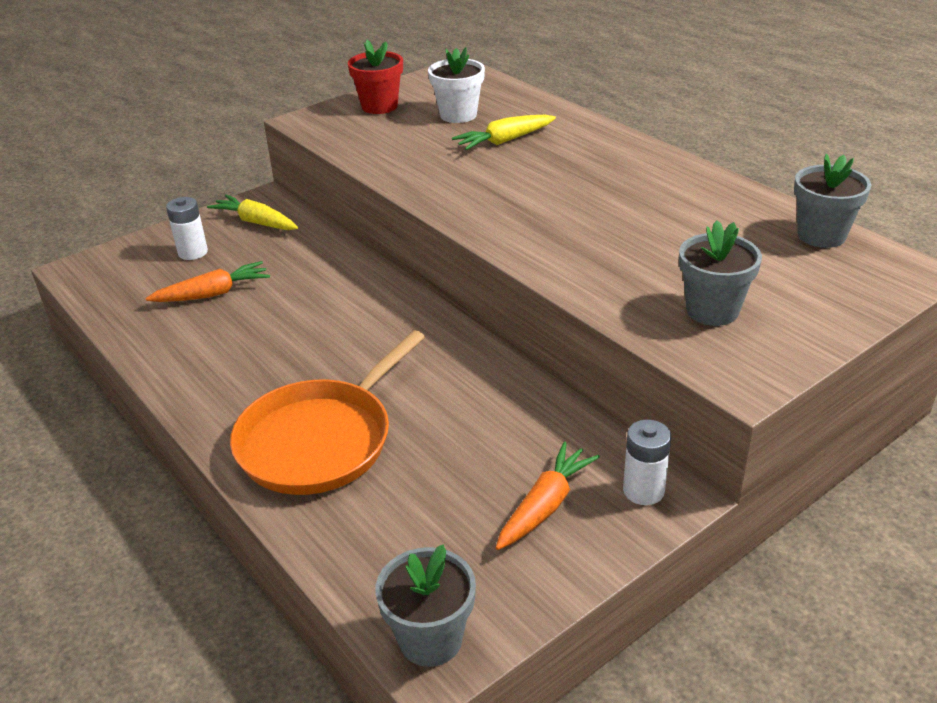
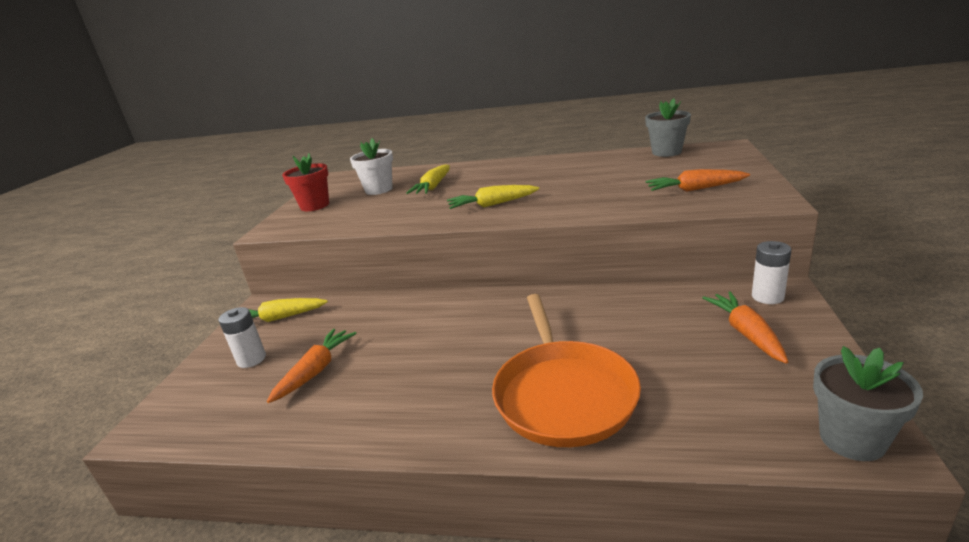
camera: 40 degrees left, 10 degrees down
grey flower pot [679,220,762,326] -> orange carrot [646,169,750,192]
none -> yellow carrot [447,185,539,209]

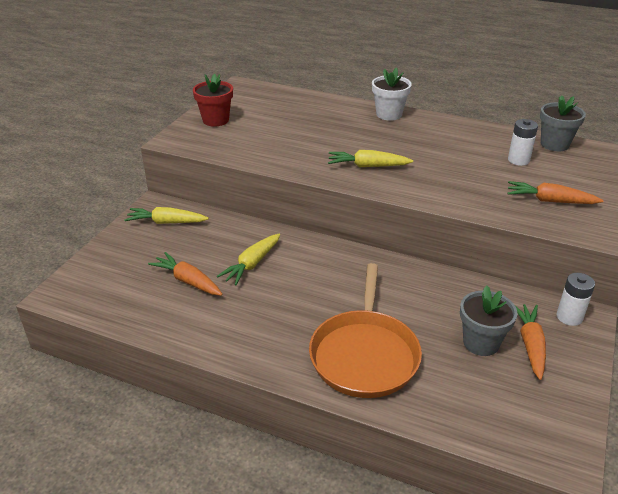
camera: 10 degrees right, 10 degrees up
white battery [218,307,266,368] -> white battery moved to [508,119,538,166]
orange carrot [267,329,357,403] -> orange carrot turned 90 degrees counterclockwise [148,252,223,296]
white flower pot [350,138,393,195] -> white flower pot moved to [372,67,412,121]
yellow carrot [406,165,450,194] -> yellow carrot moved to [217,233,280,285]
grey flower pot [813,346,923,461] -> grey flower pot moved to [460,286,518,356]

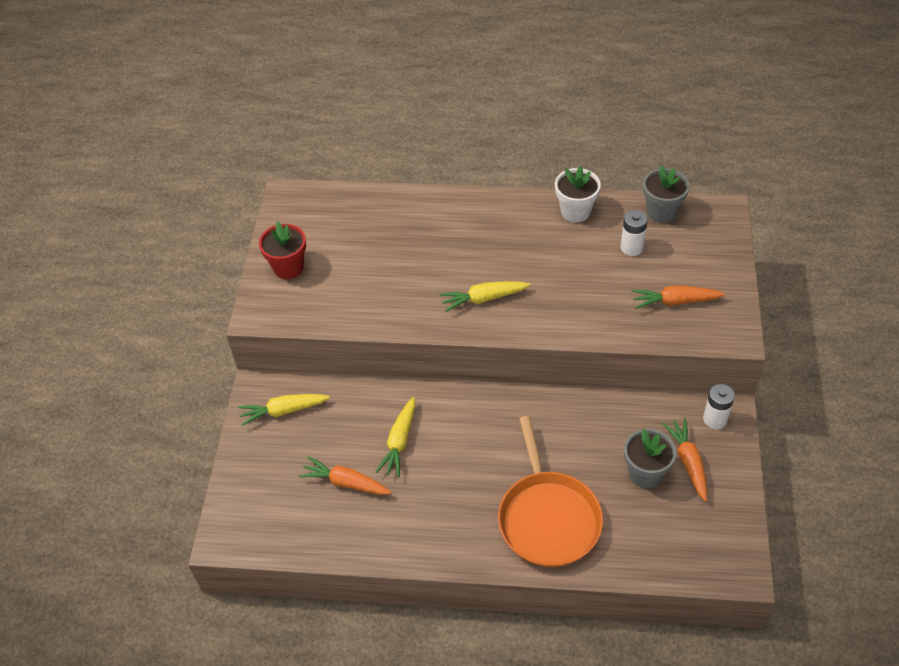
camera: 15 degrees left, 15 degrees up
white flower pot [372,67,412,121] -> white flower pot moved to [555,166,601,222]

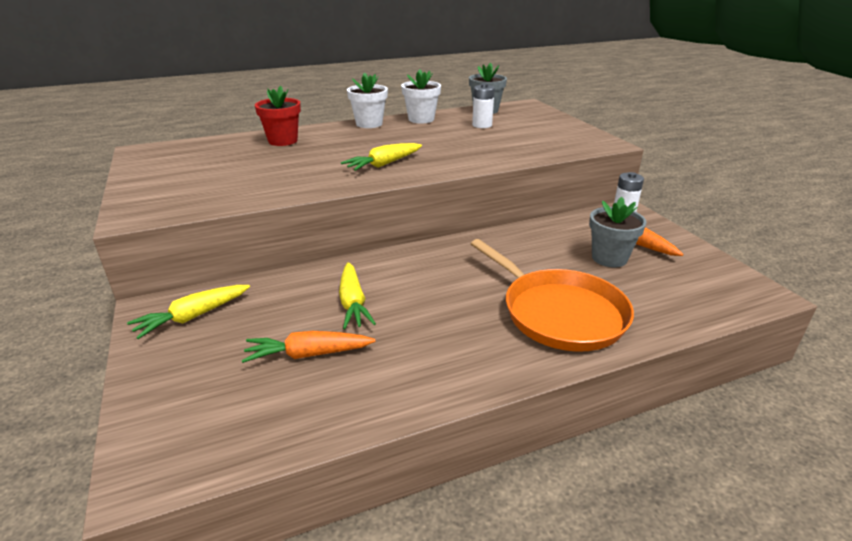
camera: 30 degrees left, 20 degrees down
red flower pot [259,221,306,279] -> red flower pot moved to [255,85,301,146]
orange carrot [632,286,725,309] -> none
none -> white flower pot [347,73,388,128]

